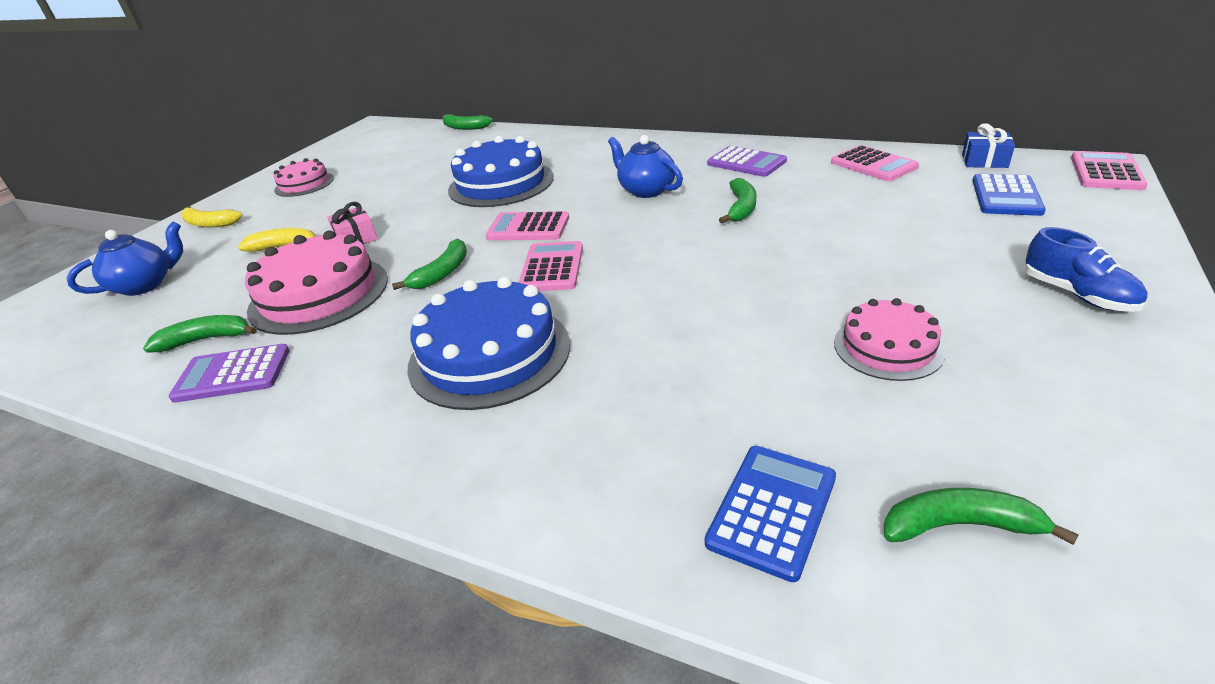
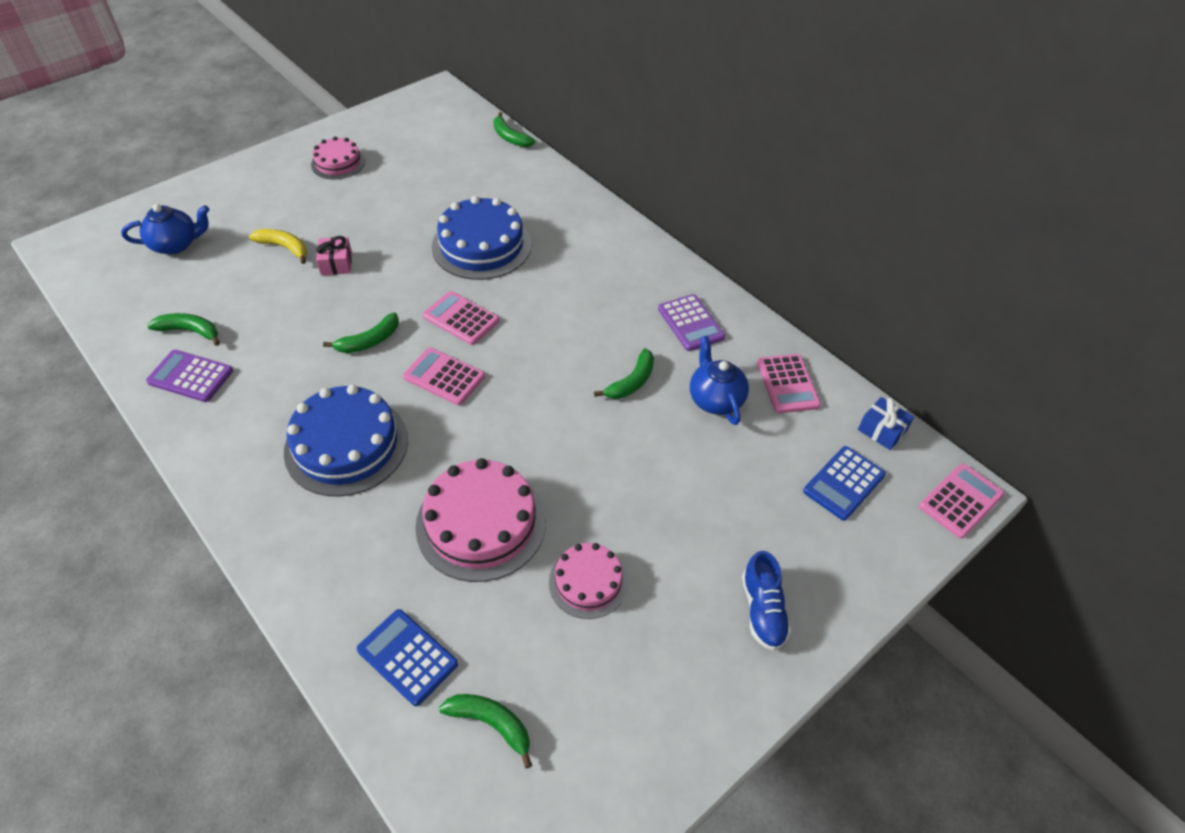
camera: 20 degrees right, 15 degrees up
yellow banana [181,206,242,227] -> none
pink cake [245,231,388,335] -> pink cake moved to [415,458,546,582]
pink calculator [518,241,583,291] -> pink calculator turned 90 degrees counterclockwise [403,348,485,405]
blue teapot [608,135,683,198] -> blue teapot moved to [690,336,749,425]
blue calculator [705,446,836,582] -> blue calculator turned 105 degrees counterclockwise [357,609,458,706]

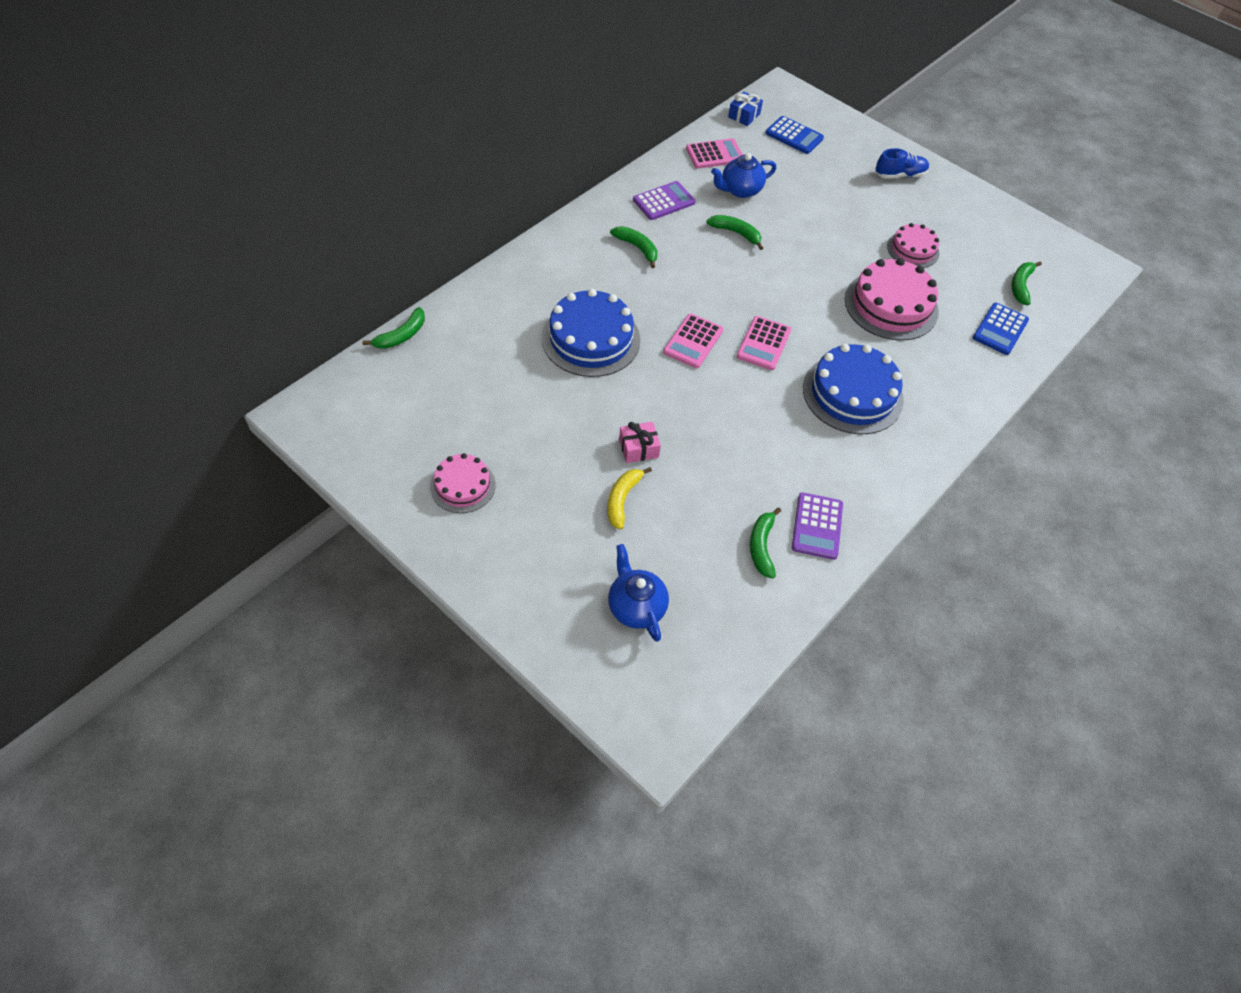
camera: 100 degrees left, 5 degrees up
green banana [323,312,399,353] -> green banana moved to [610,226,657,268]
pink calculator [919,463,1004,539] -> none

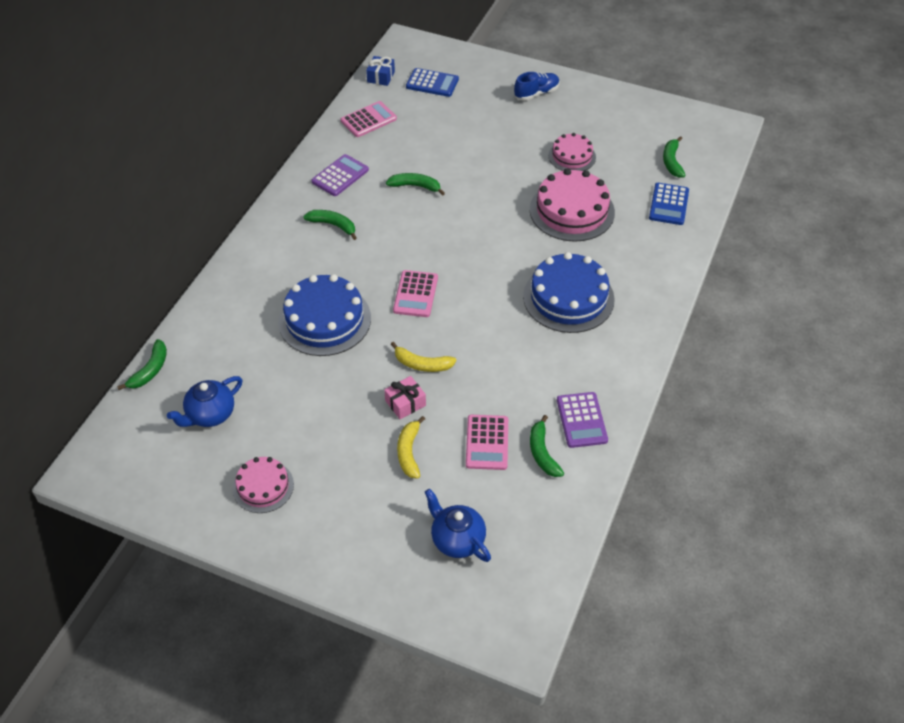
camera: 15 degrees left, 5 degrees down
blue teapot [711,153,776,198] -> blue teapot moved to [167,376,242,427]
pink calculator [737,316,791,370] -> pink calculator moved to [466,415,508,470]
none -> yellow banana [391,342,457,372]

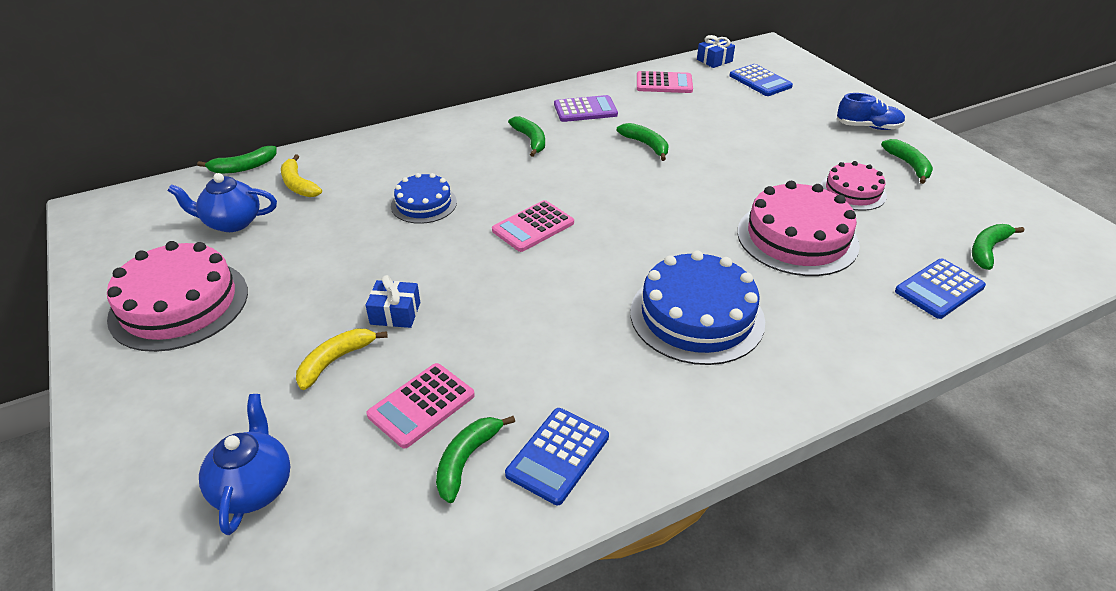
camera: 40 degrees right, 10 degrees down
pink cake [233,457,294,513] -> pink cake [107,241,248,352], size x1.71
blue cake [278,274,371,356] -> blue cake [391,173,457,224], size x0.58
pink gift [384,376,426,419] -> blue gift [366,275,420,328]
yellow banana [391,342,457,372] -> yellow banana moved to [281,154,322,197]
purple calculator [557,392,608,448] -> blue calculator [505,408,609,505]
none -> green banana [881,139,933,184]

